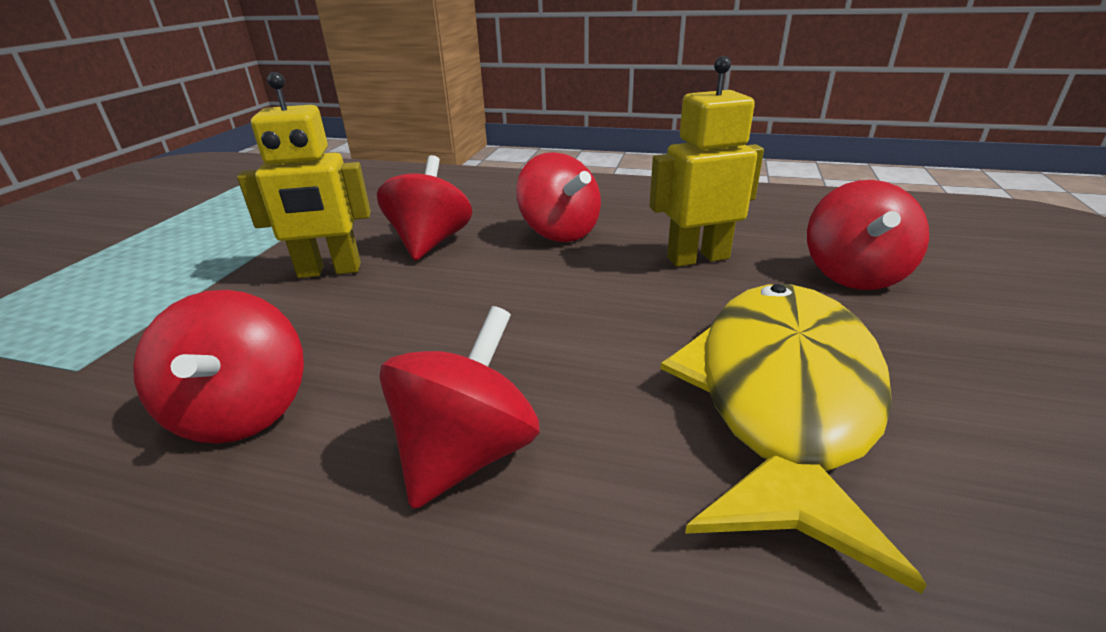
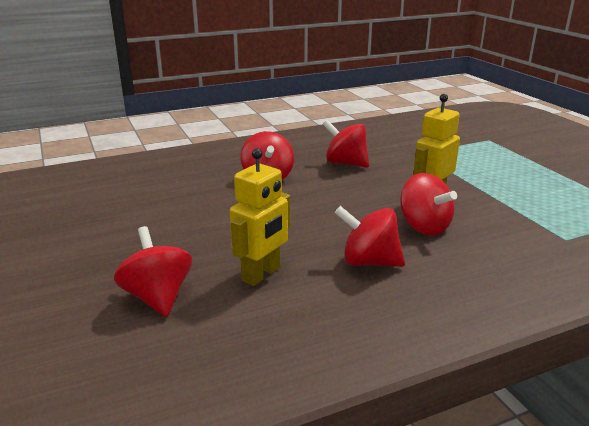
camera: 140 degrees right, 5 degrees down
yellow fish [660,284,927,594] -> none

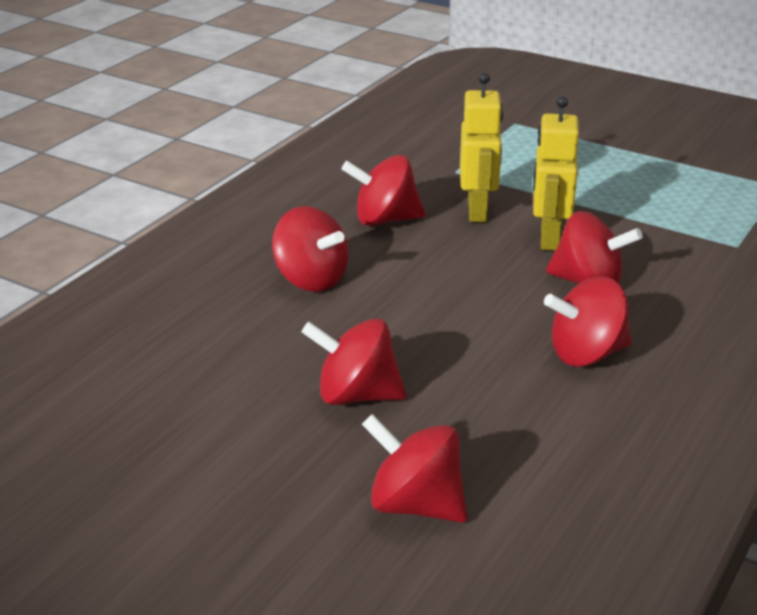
camera: 35 degrees left, 5 degrees up
yellow robot [230,148,290,286] -> yellow robot moved to [460,73,503,222]
none -> red spinning top [301,318,406,405]

